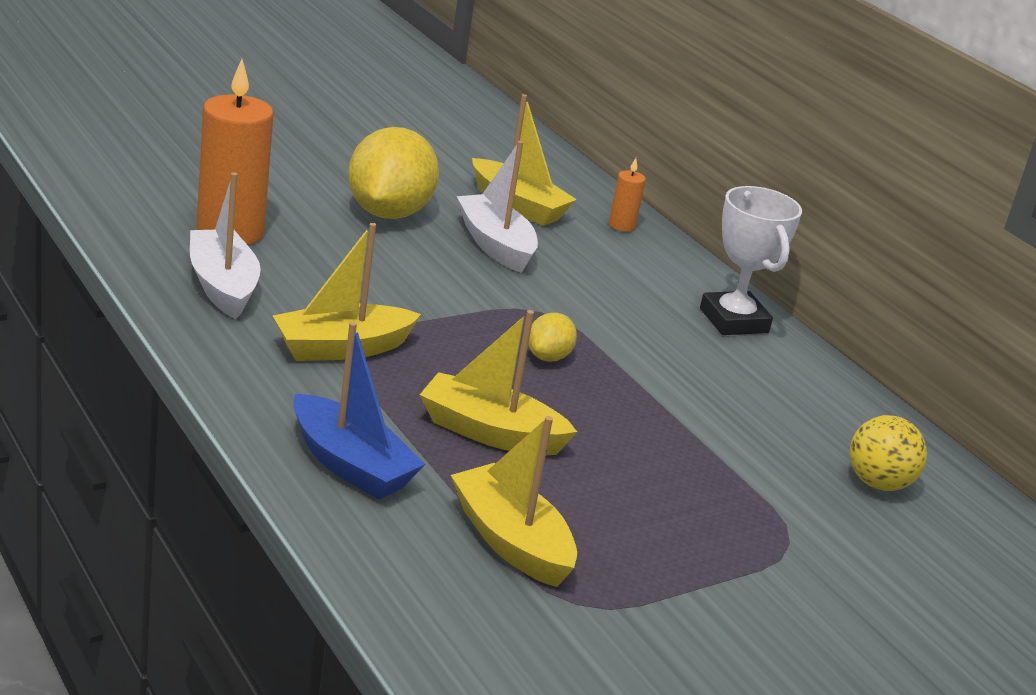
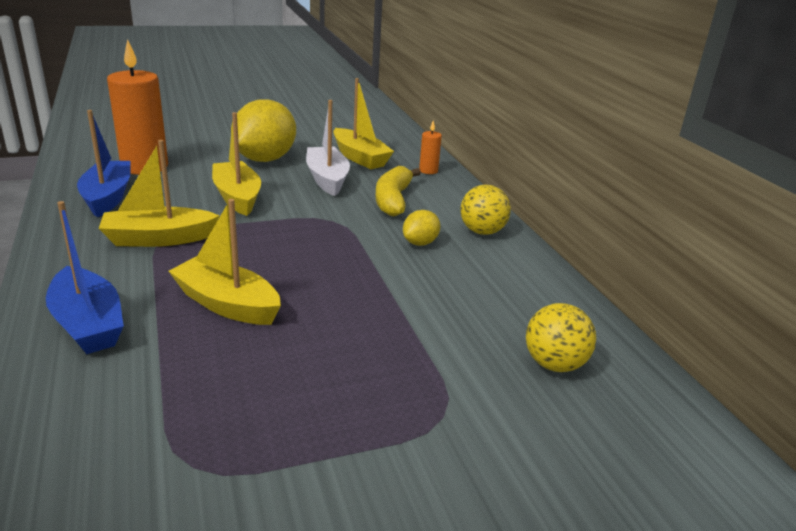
camera: 15 degrees right, 0 degrees up
white boat [190,172,261,319] -> blue boat [77,110,131,217]
yellow boat [451,416,577,587] -> yellow boat moved to [212,112,261,216]
yellow lemon [528,313,577,362] -> yellow lemon moved to [403,210,441,246]
white trophy [700,186,802,335] -> yellow ball [460,185,511,235]
none -> yellow banana [375,166,421,216]

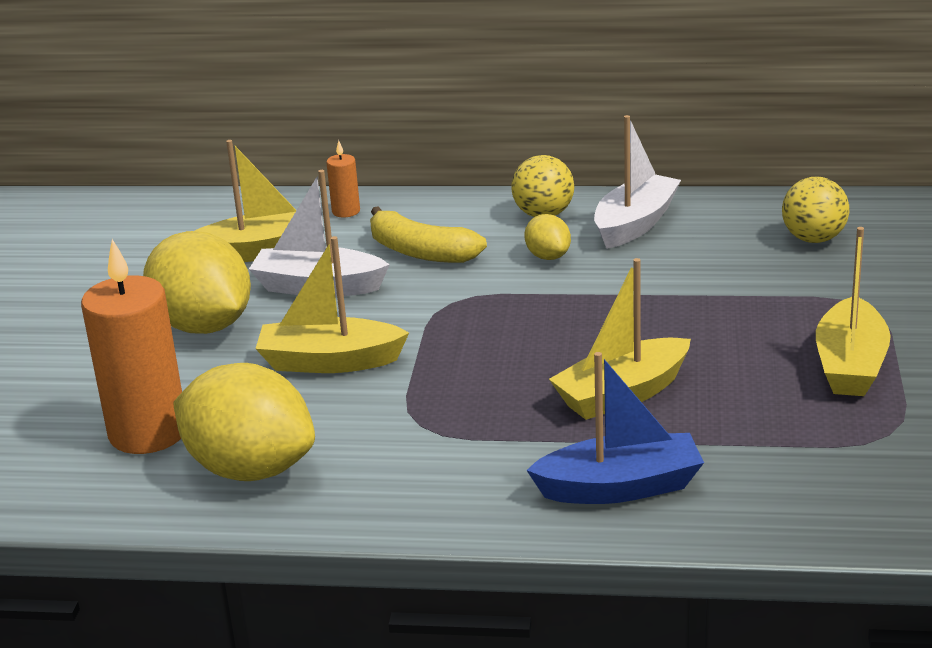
camera: 60 degrees left, 0 degrees up
blue boat [77,110,131,217] -> yellow lemon [173,363,315,481]
yellow boat [99,140,220,247] -> yellow boat moved to [816,227,891,396]
none -> white boat [594,115,681,249]

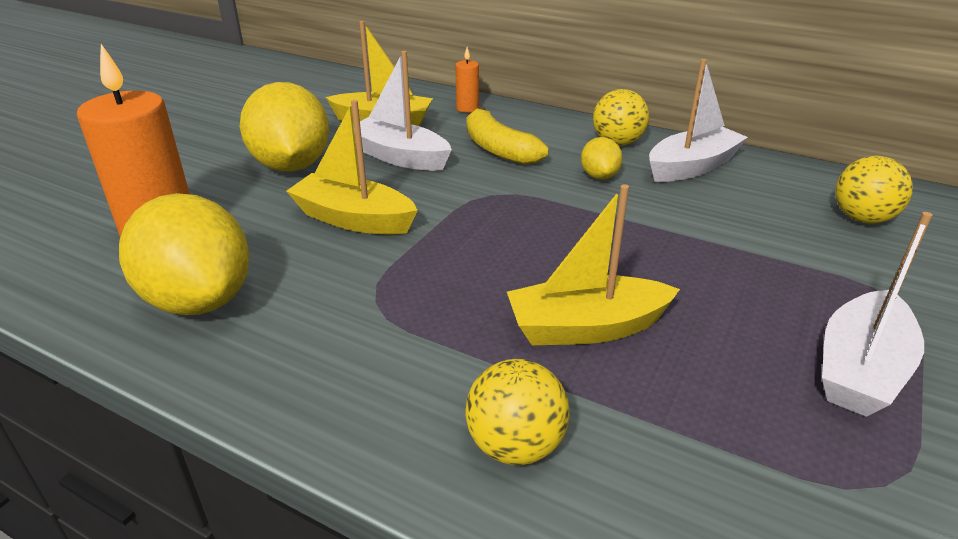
camera: 20 degrees right, 5 degrees up
blue boat [527,352,704,504] -> yellow ball [465,359,570,465]
yellow boat [816,227,891,396] -> white boat [822,212,932,417]

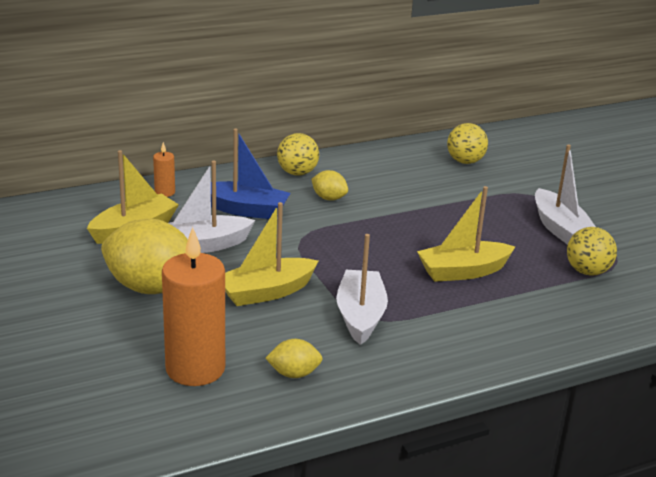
camera: 55 degrees left, 5 degrees down
yellow lemon [119,193,249,315] -> yellow lemon [266,339,323,378], size x0.47
yellow ball [465,359,570,465] -> yellow ball moved to [567,227,617,275]
yellow banana [466,106,549,165] -> blue boat [211,129,291,219]
yellow boat [507,184,680,345] -> yellow boat turned 45 degrees clockwise [417,186,515,282]
white boat [649,59,748,182] -> white boat moved to [336,234,388,345]

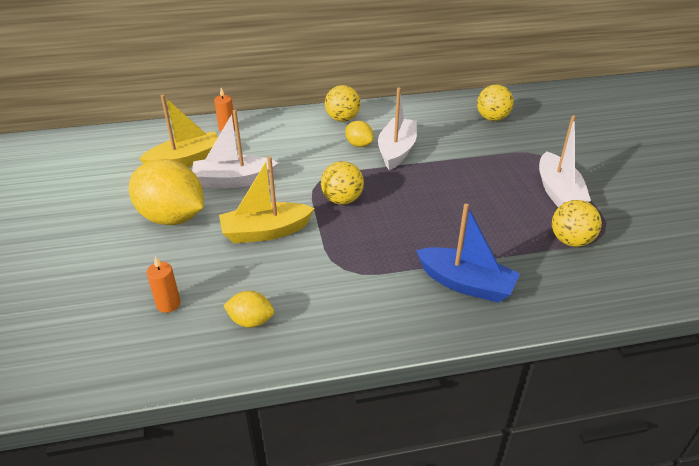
camera: 15 degrees right, 10 degrees up
orange candle [162,227,225,386] -> orange candle [147,256,180,313], size x0.45
blue boat [211,129,291,219] -> blue boat moved to [416,204,520,303]
white boat [336,234,388,345] -> white boat moved to [378,87,417,170]
yellow boat [417,186,515,282] -> none
none -> yellow ball [321,161,364,205]

